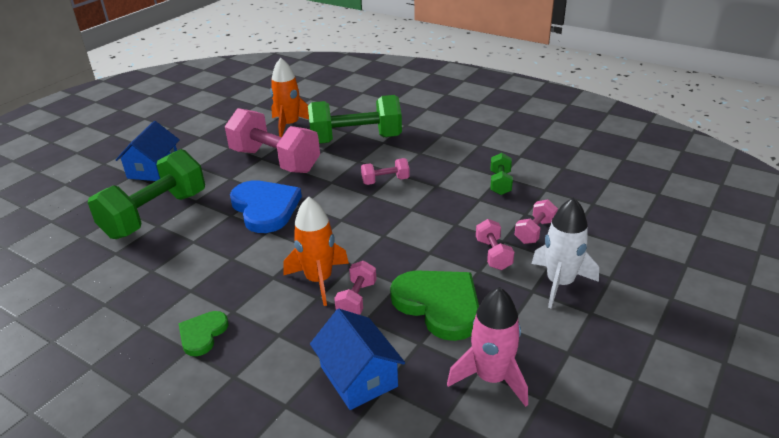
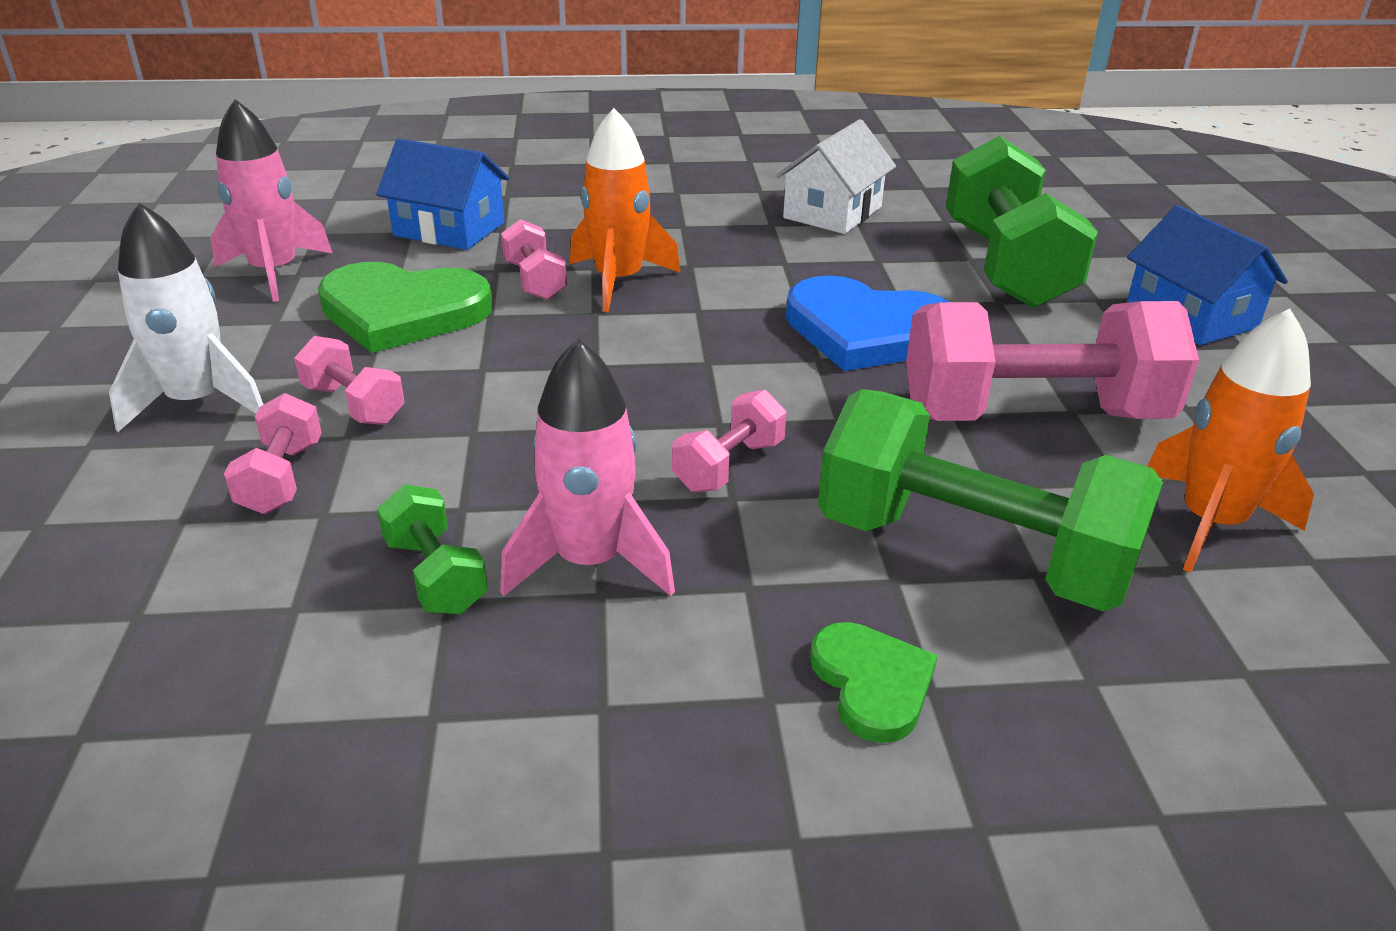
camera: 140 degrees right, 0 degrees up
green heart [178,311,229,356] -> green heart moved to [810,622,938,743]
green dumbbell [308,95,402,144] -> green dumbbell turned 75 degrees clockwise [818,389,1163,612]
none -> pink rocket [500,339,675,597]
none -> white house [776,119,896,234]

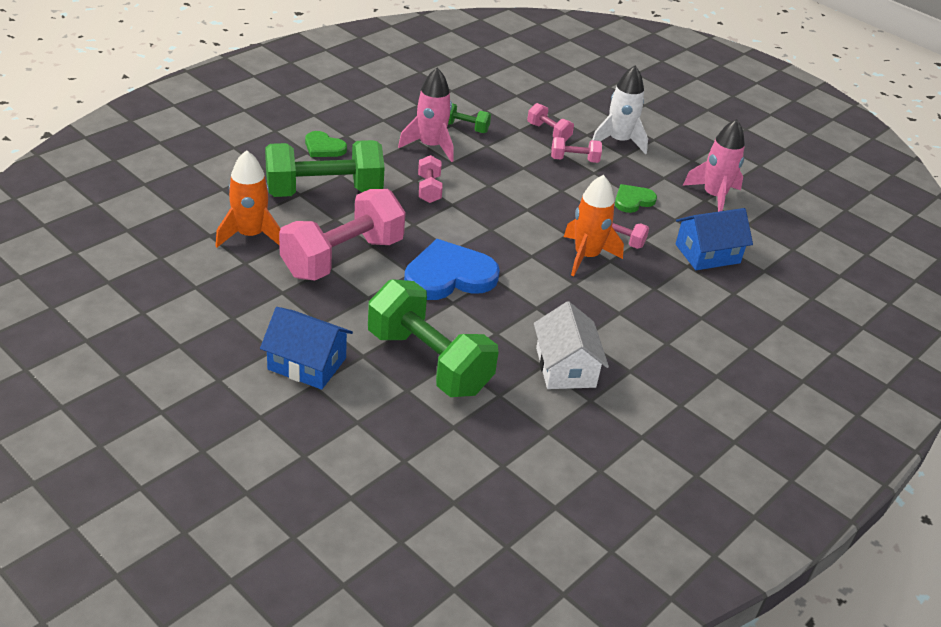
camera: 135 degrees right, 5 degrees up
green heart [318,262,492,353] -> green heart [615,184,657,213], size x0.54

